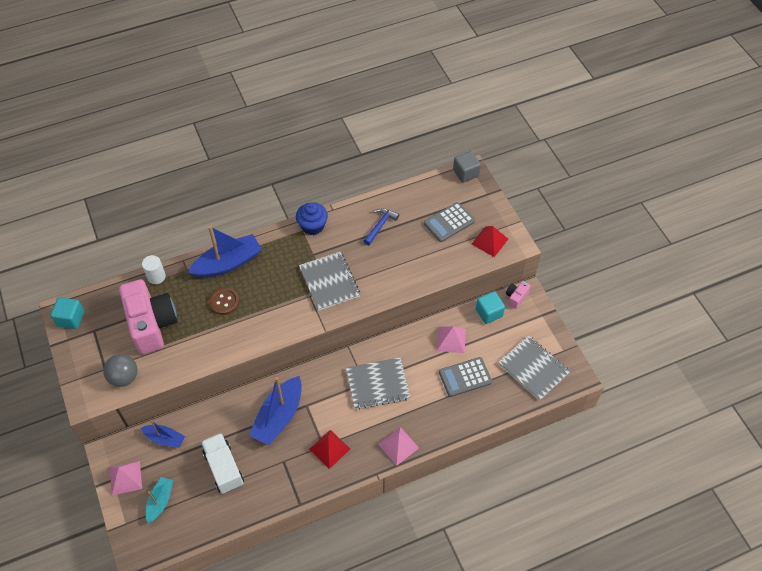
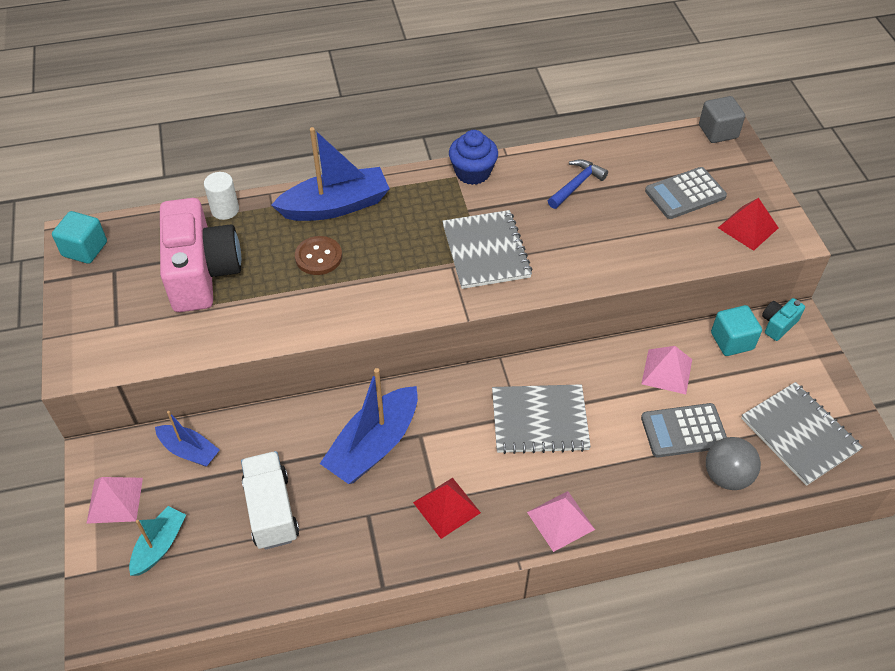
camera: 10 degrees right, 5 degrees down
grey ball [103,354,137,387] -> grey ball moved to [706,437,761,490]
pink camera [506,281,531,309] -> turquoise camera [762,298,805,341]

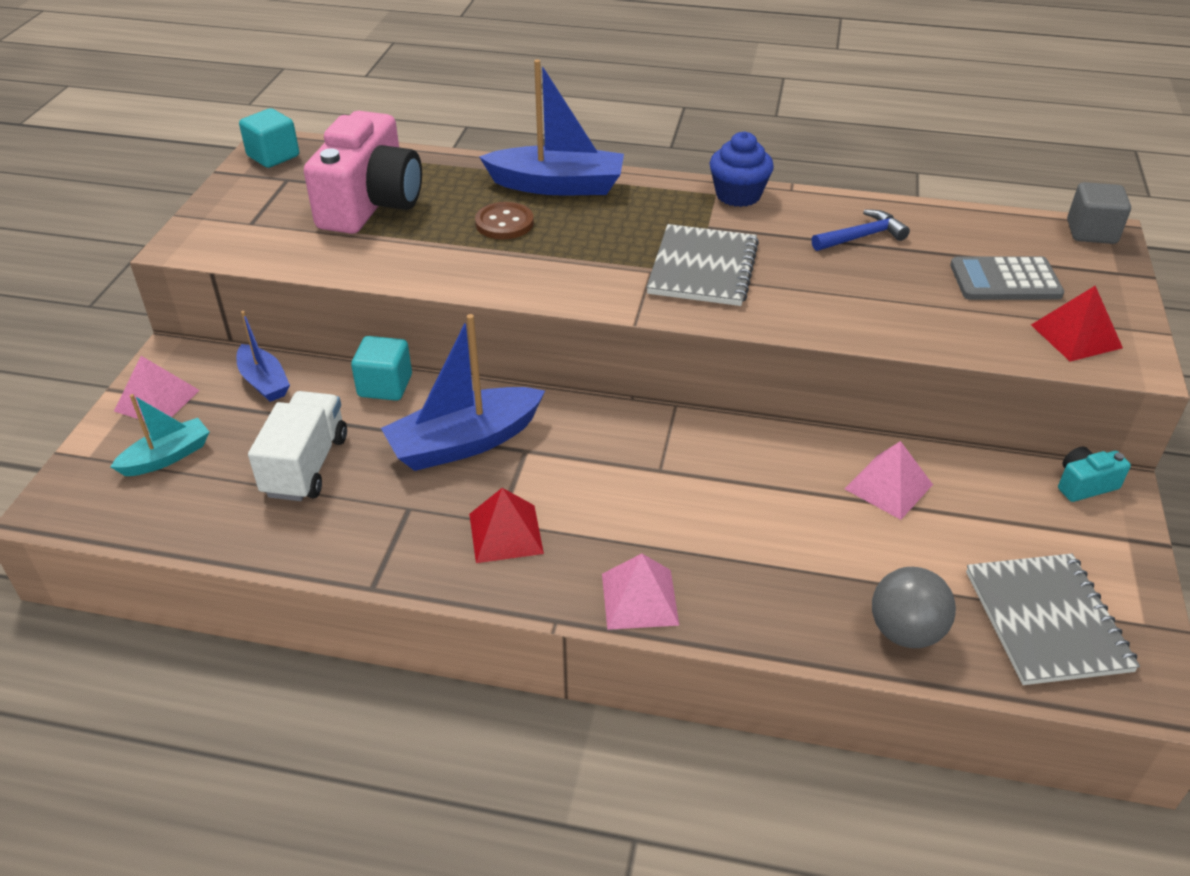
camera: 25 degrees right, 10 degrees down
white cylinder [204,172,239,220] -> none
grey notebook [492,384,591,454] -> none
grey calculator [641,403,727,458] -> none
turquoise cube [711,305,762,356] -> turquoise cube moved to [351,336,412,401]

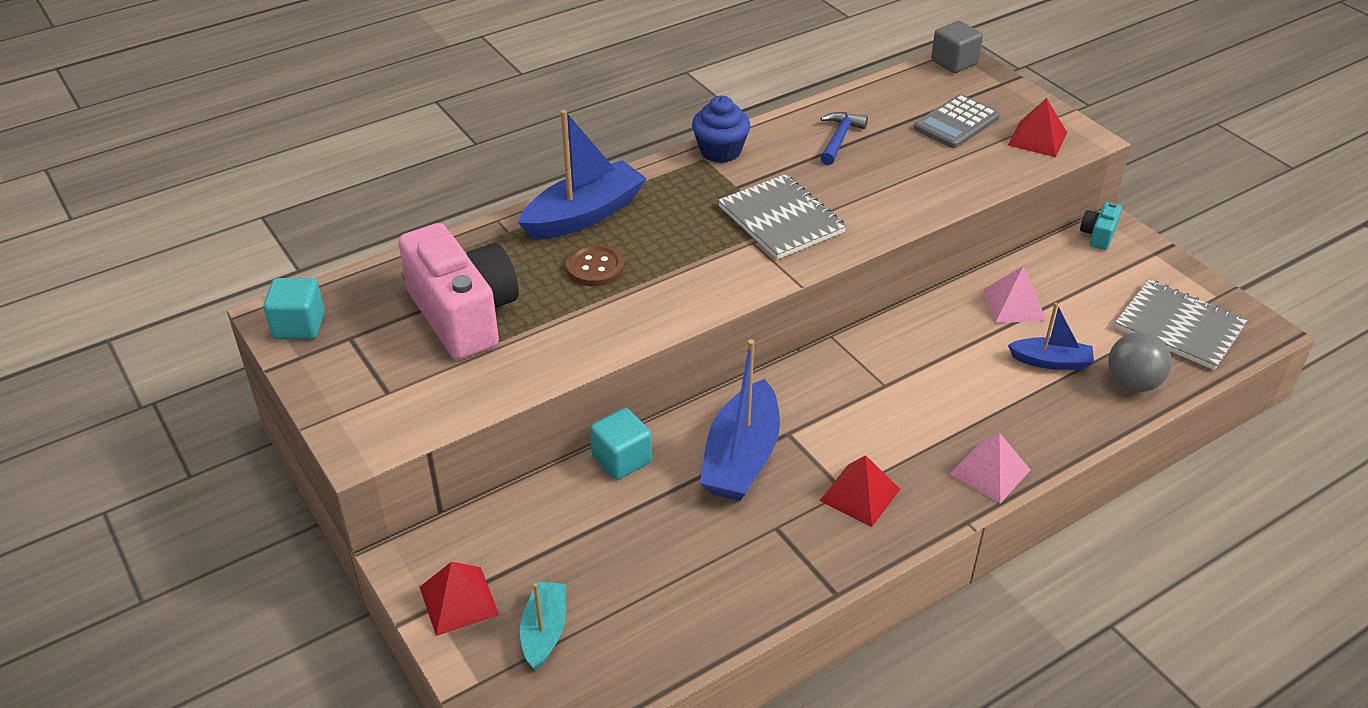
camera: 45 degrees left, 0 degrees up
pink pyramid [114,356,199,421] -> red pyramid [420,562,499,636]
blue boat [237,311,290,402] -> blue boat moved to [1008,303,1094,370]
white truck [248,391,347,501] -> none

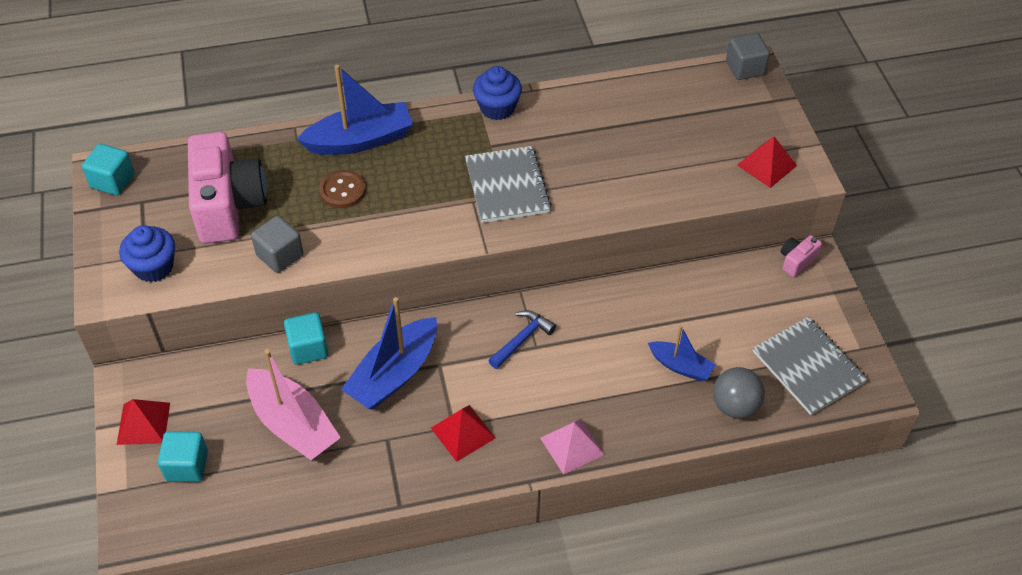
camera: 20 degrees right, 10 degrees up
turquoise boat [520,581,566,670] -> turquoise cube [158,431,208,482]
blue hammer [820,112,868,165] -> blue hammer moved to [488,310,556,369]
grey calculator [914,94,1000,148] -> none
pink pyramid [983,266,1046,323] -> none
turquoise camera [1080,202,1122,250] -> pink camera [780,235,822,277]
none -> blue cupcake [119,225,175,282]
none -> pink boat [246,349,341,460]
none -> grey cube [251,216,303,273]

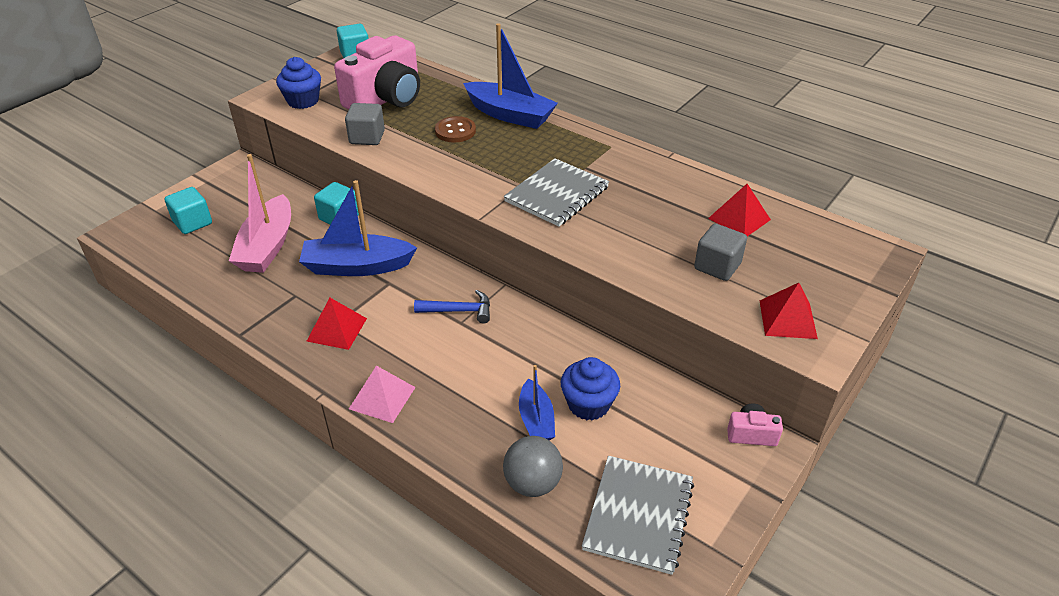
camera: 50 degrees right, 10 degrees down
red pyramid [117,399,170,445] -> red pyramid moved to [708,184,771,236]
blue cupcake [473,66,522,120] -> blue cupcake moved to [561,357,620,420]
grey cube [726,33,770,80] -> grey cube moved to [694,224,747,281]

